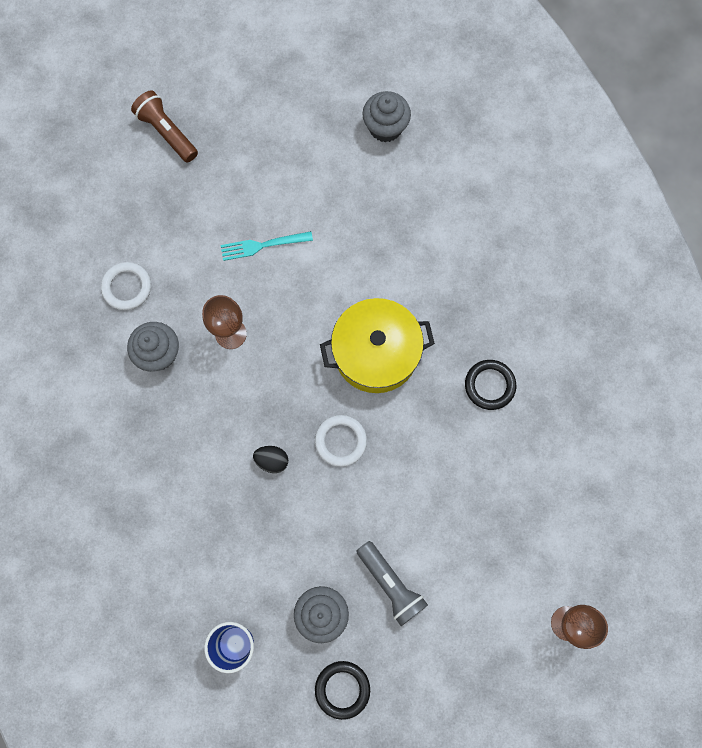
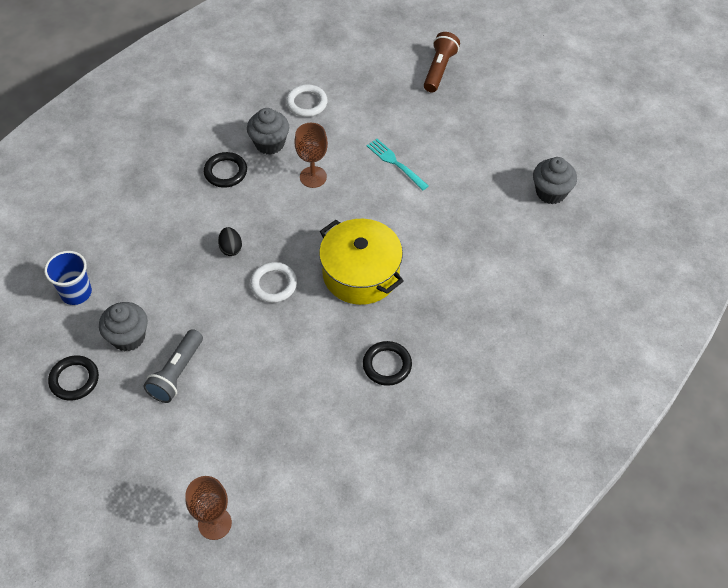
camera: 60 degrees right, 20 degrees down
none -> black ring [204,152,247,188]

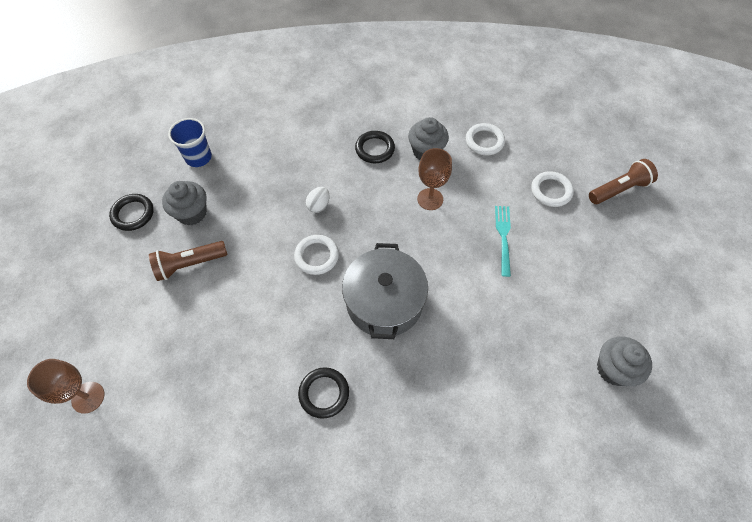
camera: 45 degrees right, 5 degrees up
grey flashlight [143,329,203,403] -> brown flashlight [149,241,228,281]
black egg [218,227,242,256] -> white egg [306,187,329,213]
yellow pot [319,219,404,305] -> grey pot [342,243,428,339]
none -> white ring [531,171,574,207]

